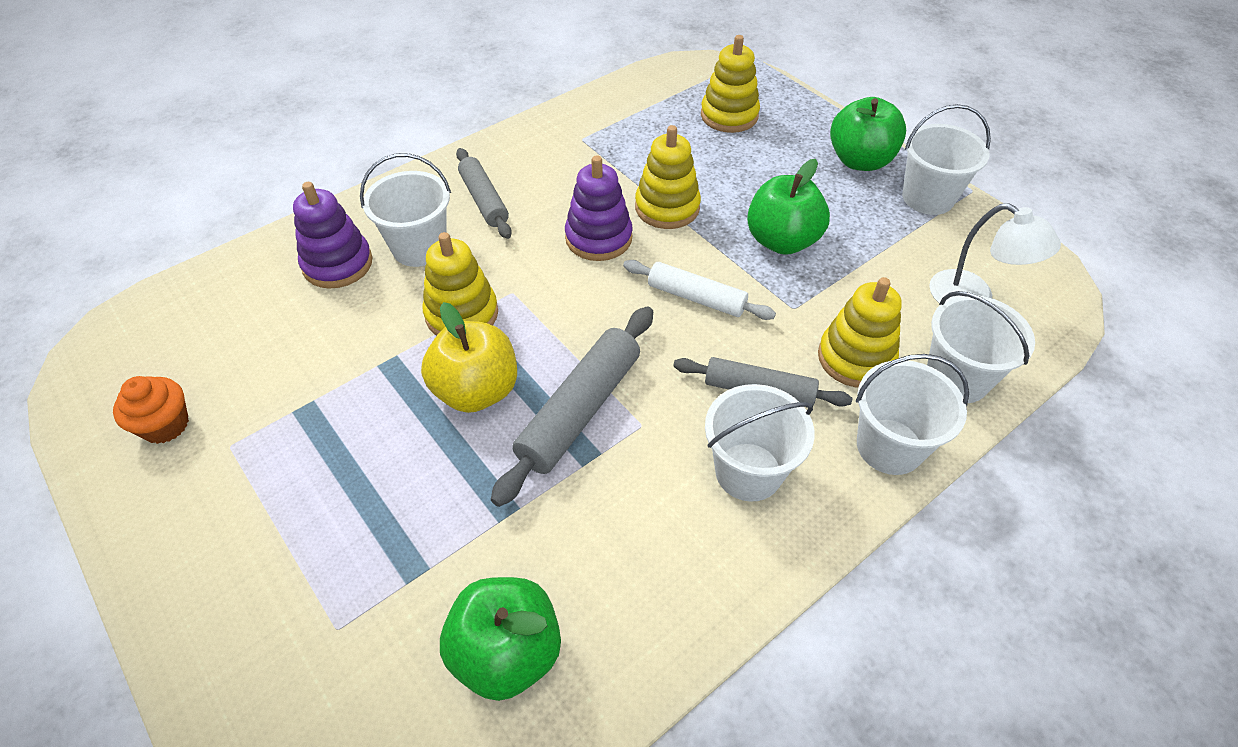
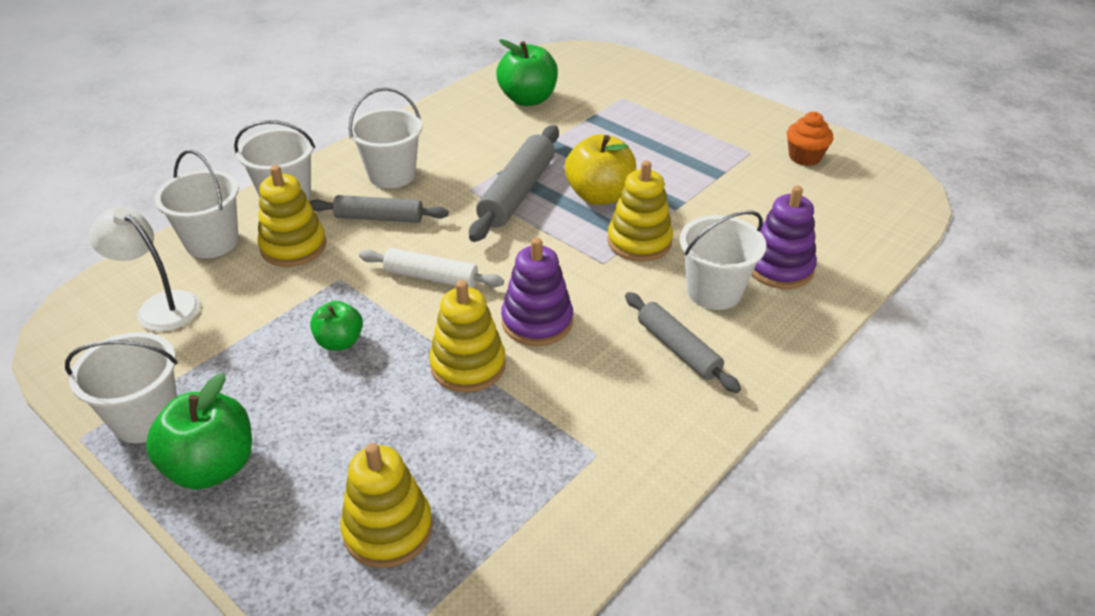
camera: 170 degrees right, 10 degrees down
green apple [747,159,830,255] -> green apple [310,301,363,350], size x0.60

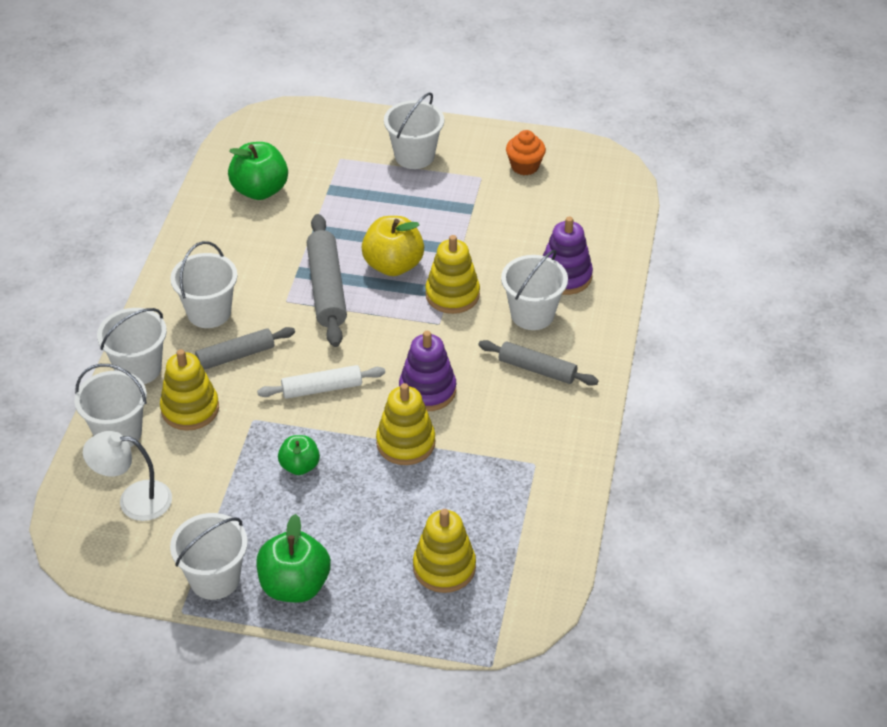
camera: 30 degrees left, 5 degrees up
none -> white bucket [384,93,444,169]

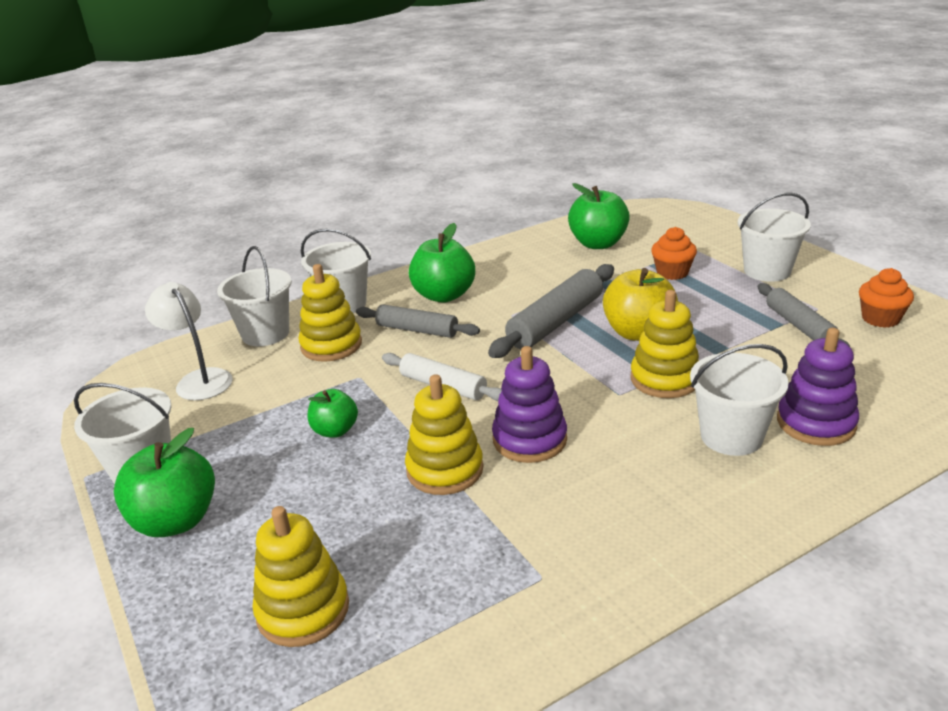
camera: 50 degrees right, 15 degrees down
white bucket [170,241,238,328] -> green apple [409,223,475,303]
grey rolling pin [478,340,599,386] -> grey rolling pin moved to [758,283,850,347]
none -> orange cupcake [651,227,697,280]

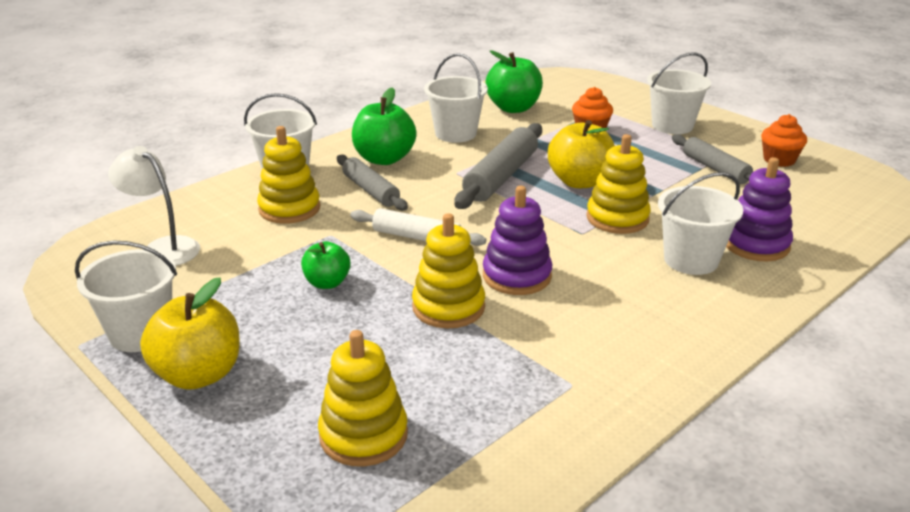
camera: 15 degrees left, 0 degrees up
green apple [114,428,215,537] -> yellow apple [140,277,240,390]
white bucket [217,246,292,346] -> white bucket moved to [424,53,488,143]
grey rolling pin [356,304,480,338] -> grey rolling pin turned 45 degrees clockwise [337,155,408,211]

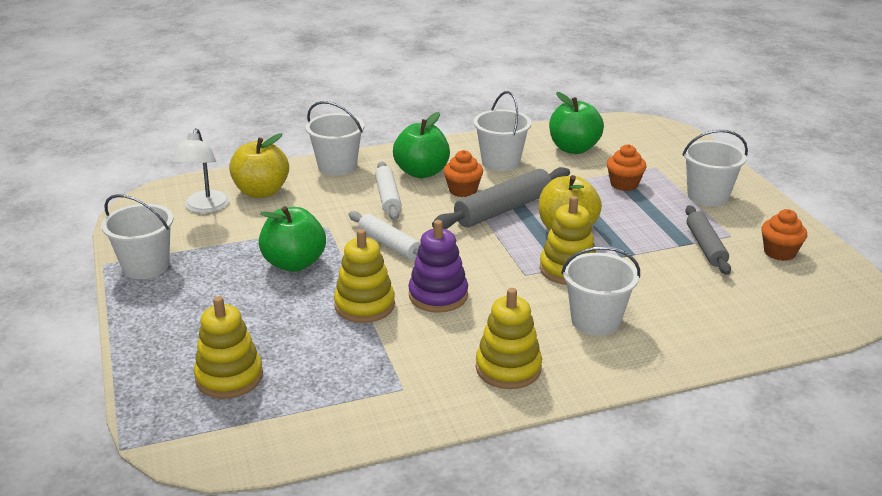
camera: 25 degrees right, 0 degrees up
white lamp [108,146,200,266] -> white lamp turned 150 degrees counterclockwise [172,128,230,213]
yellow apple [140,277,240,390] -> yellow apple moved to [229,133,289,198]
yellow stacking toy [257,126,320,224] -> yellow stacking toy moved to [476,288,542,389]
green apple [301,241,351,289] -> green apple [259,206,326,272], size x1.67
grey rolling pin [337,155,408,211] -> white rolling pin [375,161,401,220]
purple stacking toy [726,157,793,261] -> none
none -> orange cupcake [443,150,483,197]

